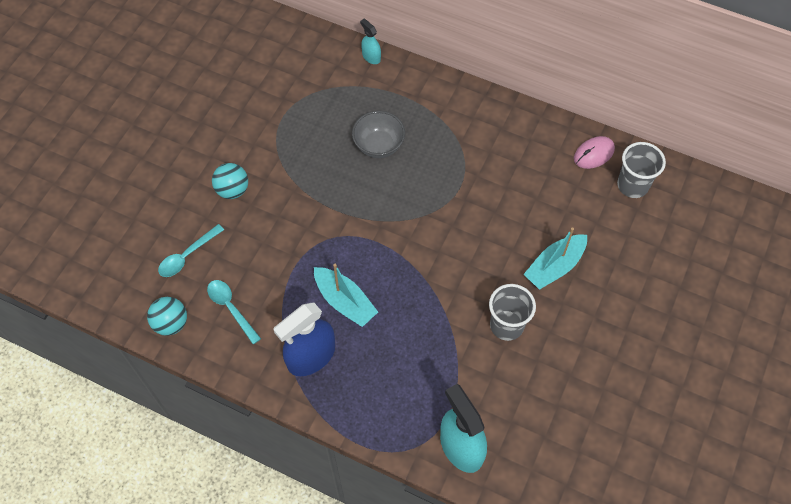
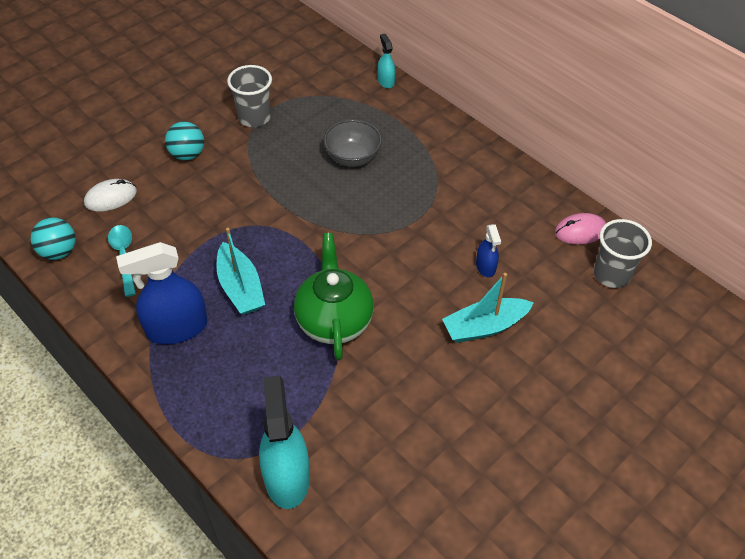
camera: 20 degrees right, 10 degrees down
turquoise spoon [158,224,224,277] -> white mouse [84,179,137,211]
grey cup [489,284,536,341] -> grey cup moved to [227,65,272,127]
none -> green teapot [294,233,374,360]
none -> blue spray bottle [476,224,501,277]

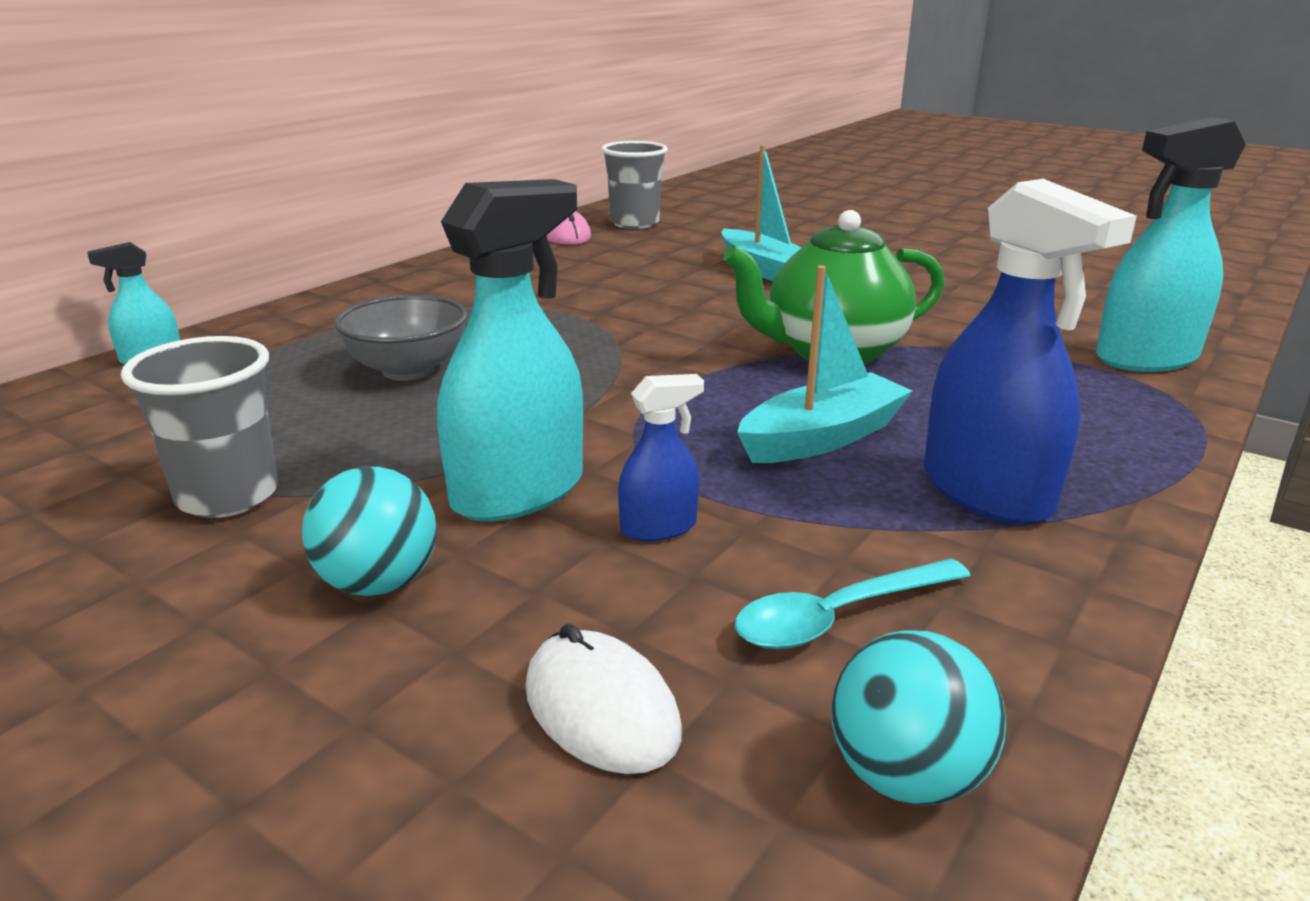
camera: 100 degrees left, 25 degrees down
blue spray bottle [476,224,501,277] -> blue spray bottle moved to [618,374,704,541]
none -> turquoise spray bottle [437,179,583,521]

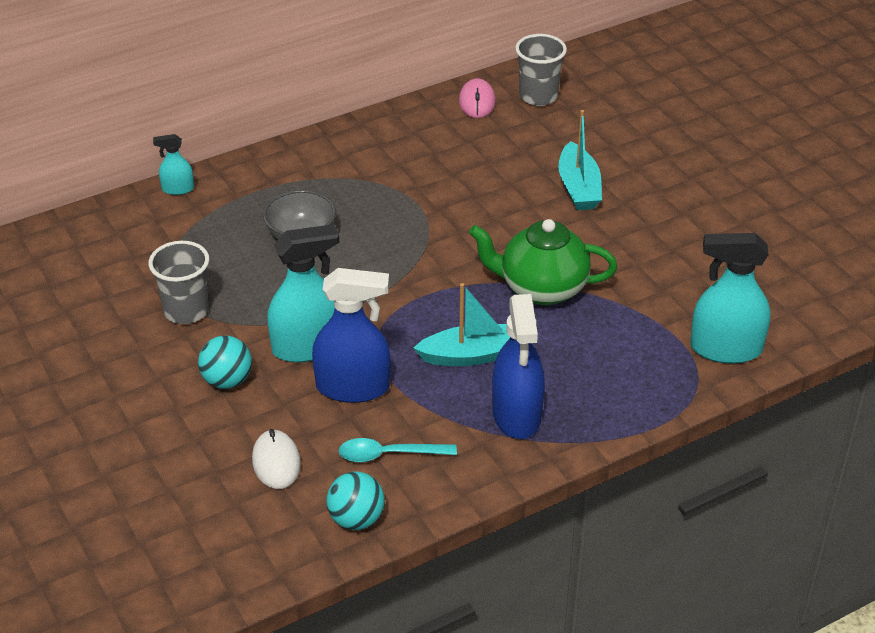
camera: 25 degrees right, 15 degrees up
blue spray bottle [618,374,704,541] -> blue spray bottle [312,268,390,403], size x1.99

